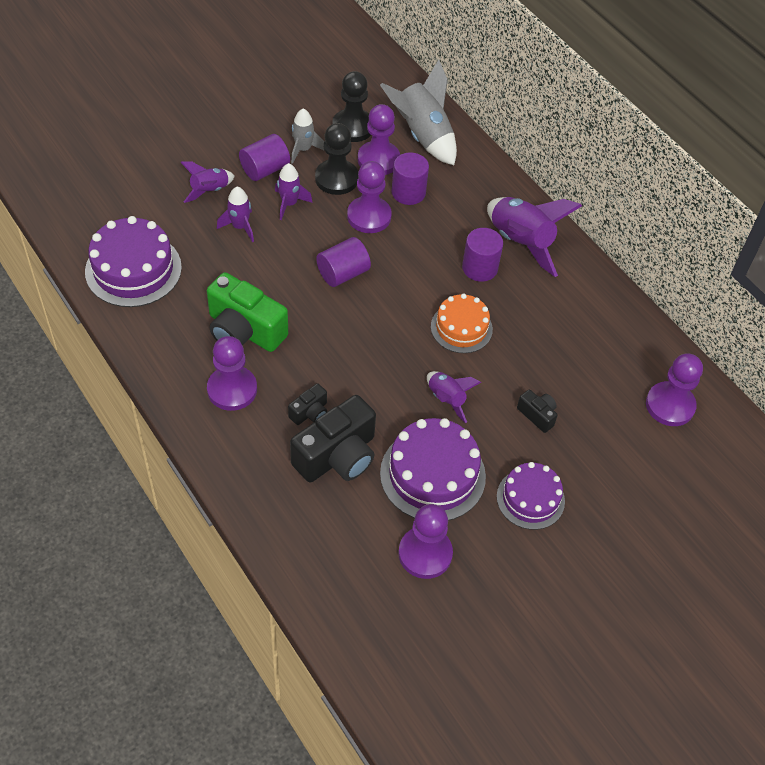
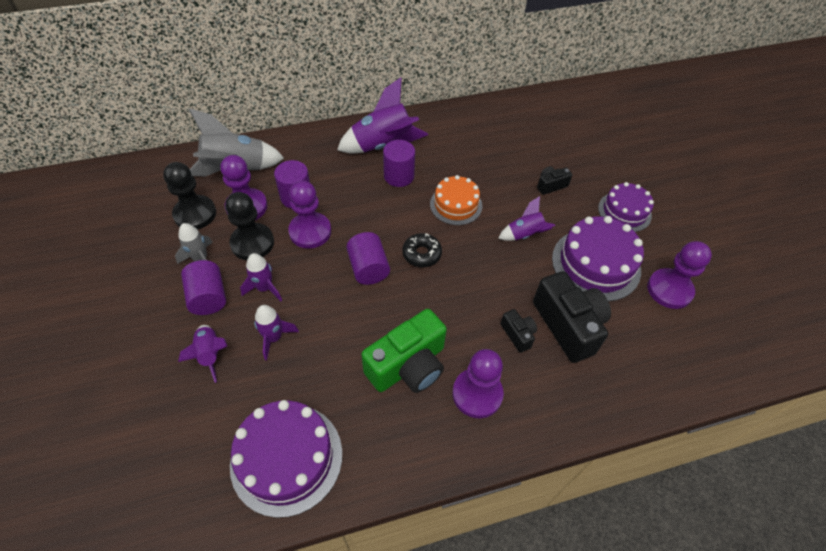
camera: 70 degrees left, 0 degrees up
purple pawn [646,354,703,426] -> none
none -> black donut [402,233,442,267]

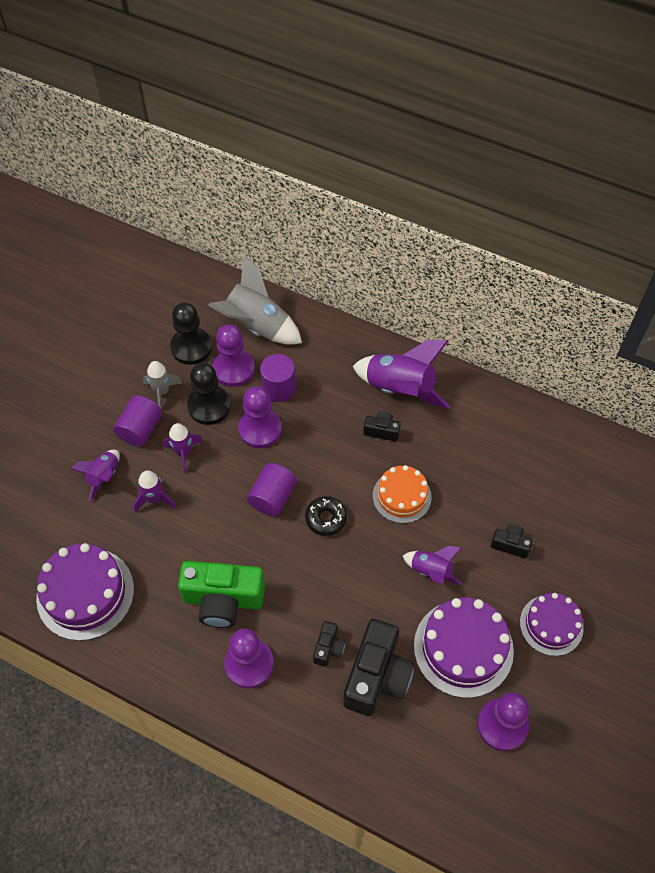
camera: 45 degrees right, 5 degrees up
purple cylinder [383,140,415,187] -> black camera [363,411,401,442]

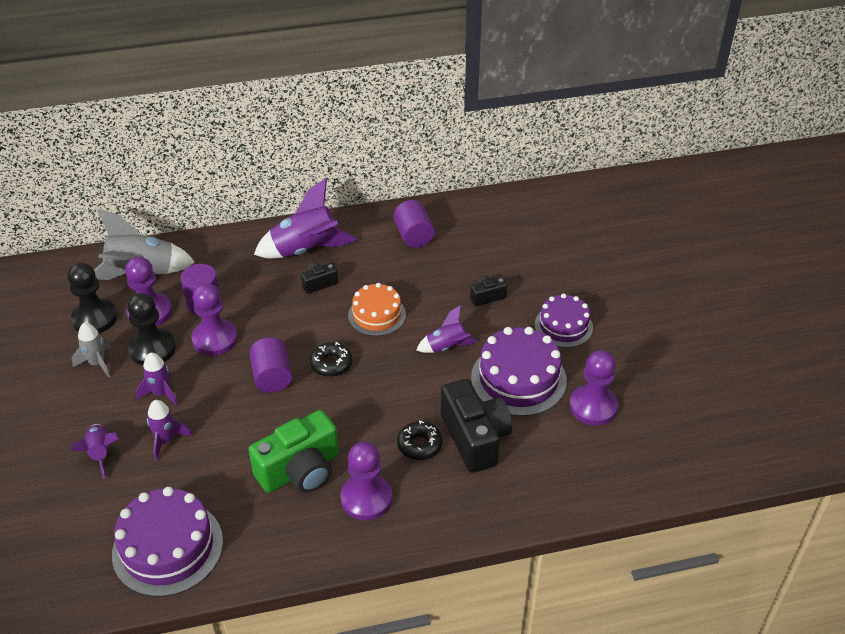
camera: 40 degrees left, 15 degrees down
purple cylinder [113,395,162,447] -> purple cylinder moved to [394,200,435,248]
black camera [313,621,346,667] -> black donut [397,421,442,460]

